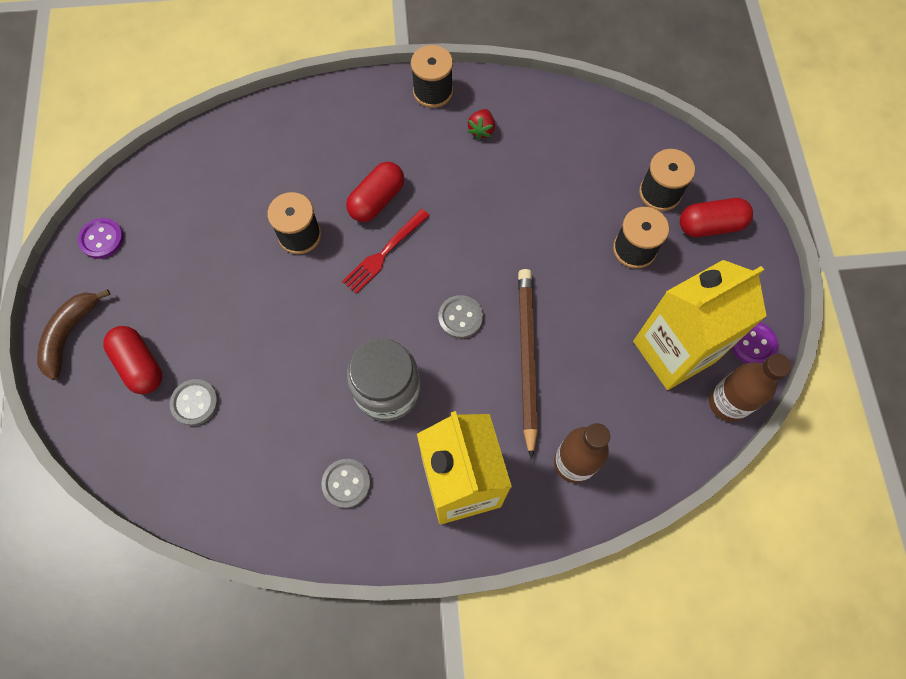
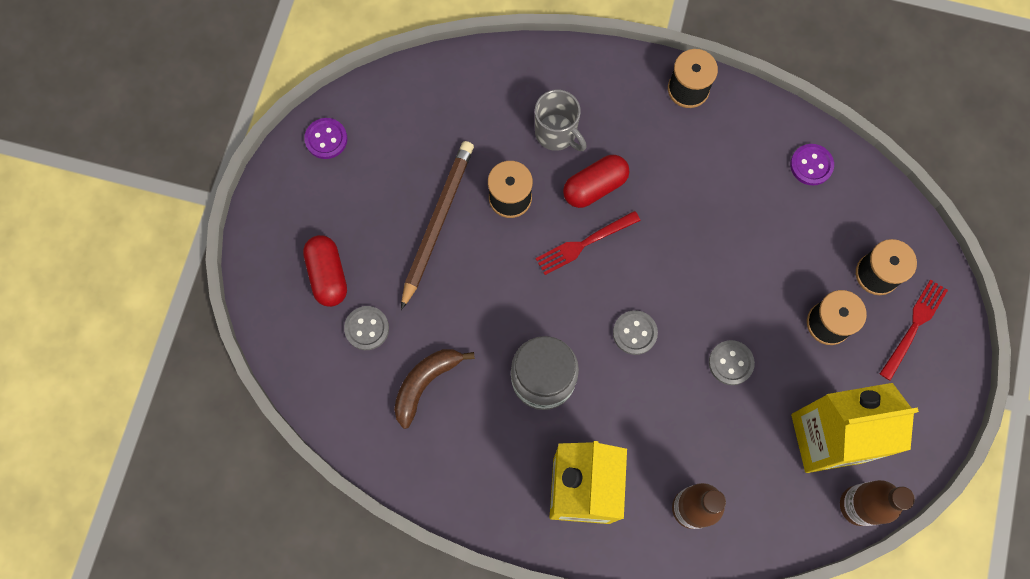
camera: 20 degrees right, 5 degrees up
brown banana [37,289,111,380] -> brown banana moved to [394,349,475,429]
grey button [321,459,371,508] -> grey button moved to [709,340,755,385]
red strawberry [467,109,495,140] -> none
brown pencil [518,269,538,459] -> brown pencil moved to [401,141,474,310]
red capsule [680,198,753,237] -> red fork [880,280,948,381]
purple button [732,322,778,363] -> purple button moved to [790,144,834,185]
none -> grey mug [535,90,587,151]

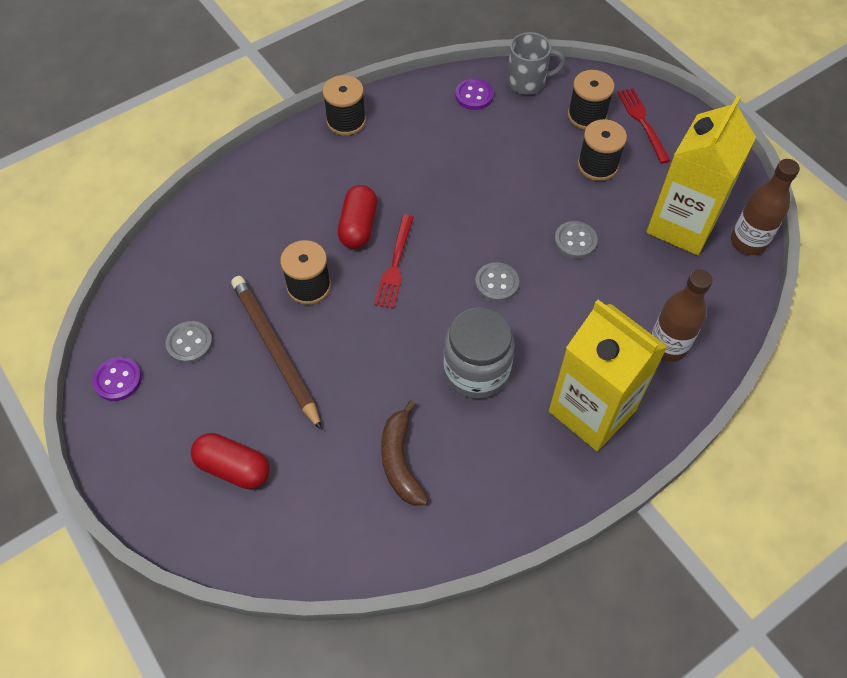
camera: 50 degrees left, 15 degrees down
grey button [344,306,389,350] -> grey button moved to [165,321,213,364]
grey mug [535,90,587,151] -> grey mug moved to [508,32,565,95]

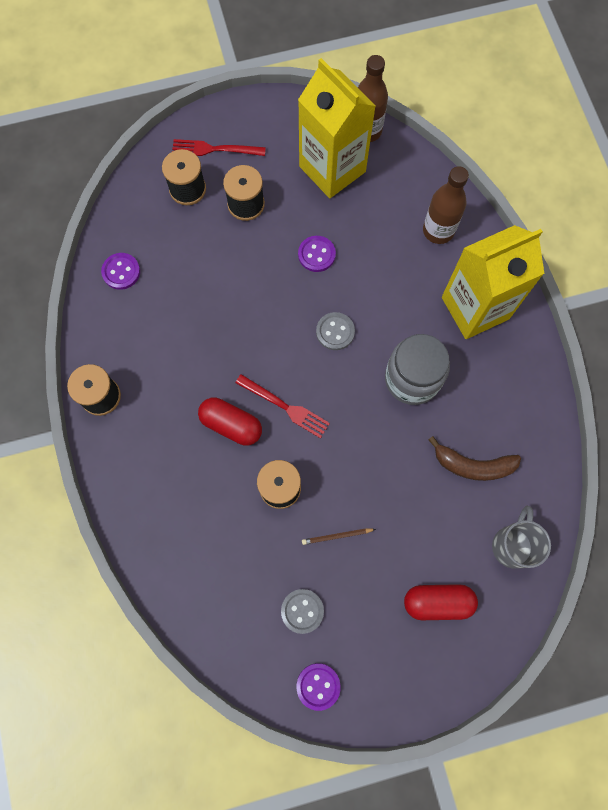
camera: 70 degrees left, 15 degrees up
red capsule [191,433,270,489] -> red capsule turned 45 degrees clockwise [404,584,478,620]
brown pencil [231,276,322,431] -> brown pencil [302,528,376,545], size x0.42
grey mug [508,32,565,95] -> grey mug moved to [492,506,551,568]
grey button [554,221,598,259] -> purple button [298,236,336,272]

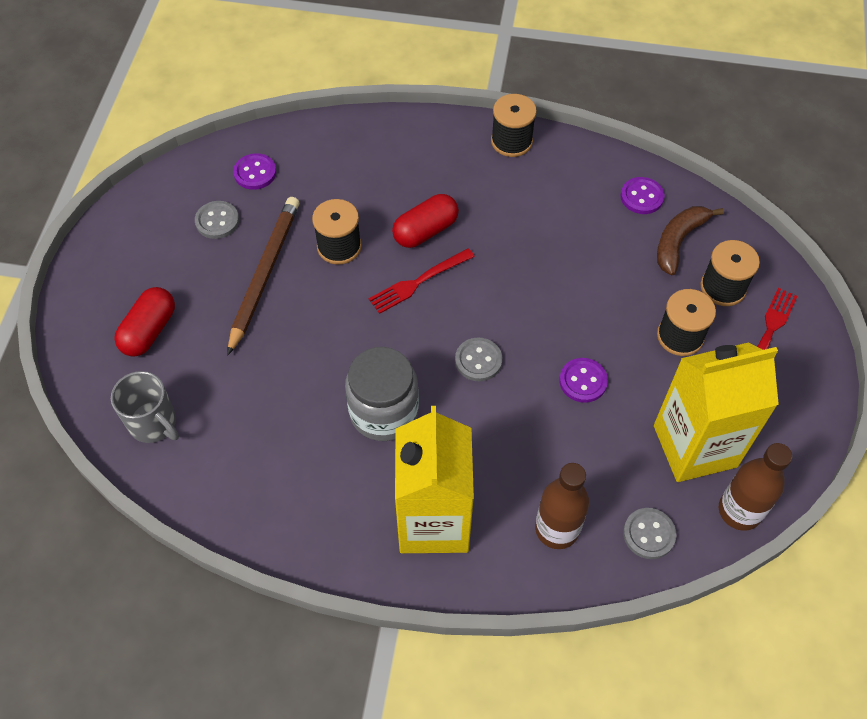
camera: 115 degrees right, 15 degrees down
purple button [296,663,341,711] -> purple button moved to [233,153,276,190]
brown pencil [302,528,376,545] -> brown pencil [227,197,299,356], size x2.39
brown banana [428,436,521,481] -> brown banana moved to [657,206,724,275]
none -> grey button [623,508,676,559]

